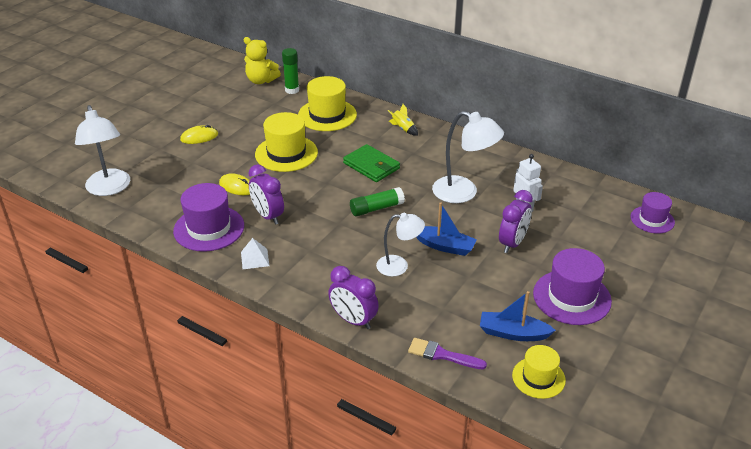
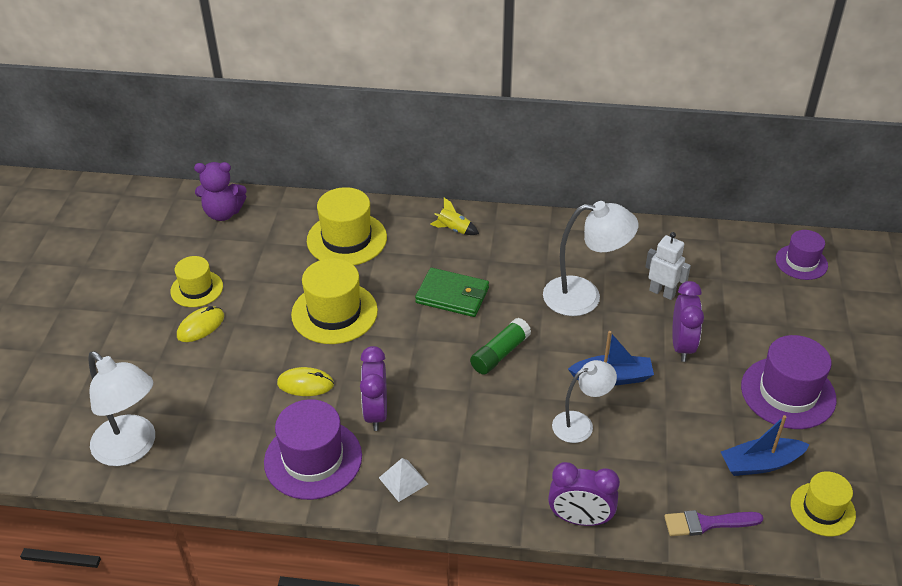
camera: 25 degrees left, 5 degrees up
yellow teddy bear [244,37,281,84] -> purple teddy bear [194,162,246,221]
purple clock [249,164,284,225] -> purple clock turned 60 degrees clockwise [360,346,387,431]
green glue stick [282,48,299,94] -> none
none -> yellow hat [170,256,223,307]

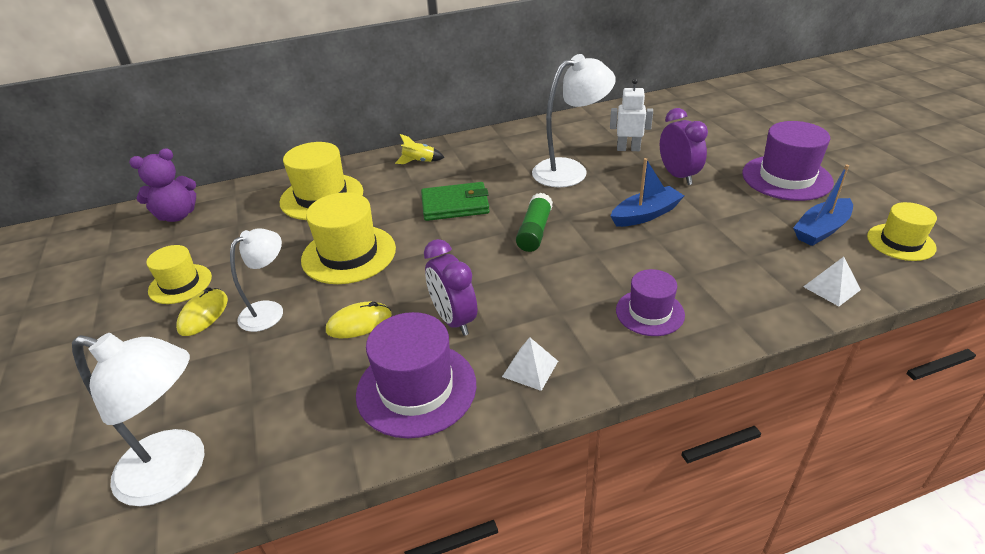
camera: 25 degrees left, 5 degrees down
purple clock [548,462,620,526] -> none
white lamp [552,360,617,443] -> white lamp moved to [230,228,283,332]
purple brush [664,510,764,536] -> white pyramid [803,257,861,306]
purple hat [776,230,828,280] -> purple hat moved to [616,269,685,336]

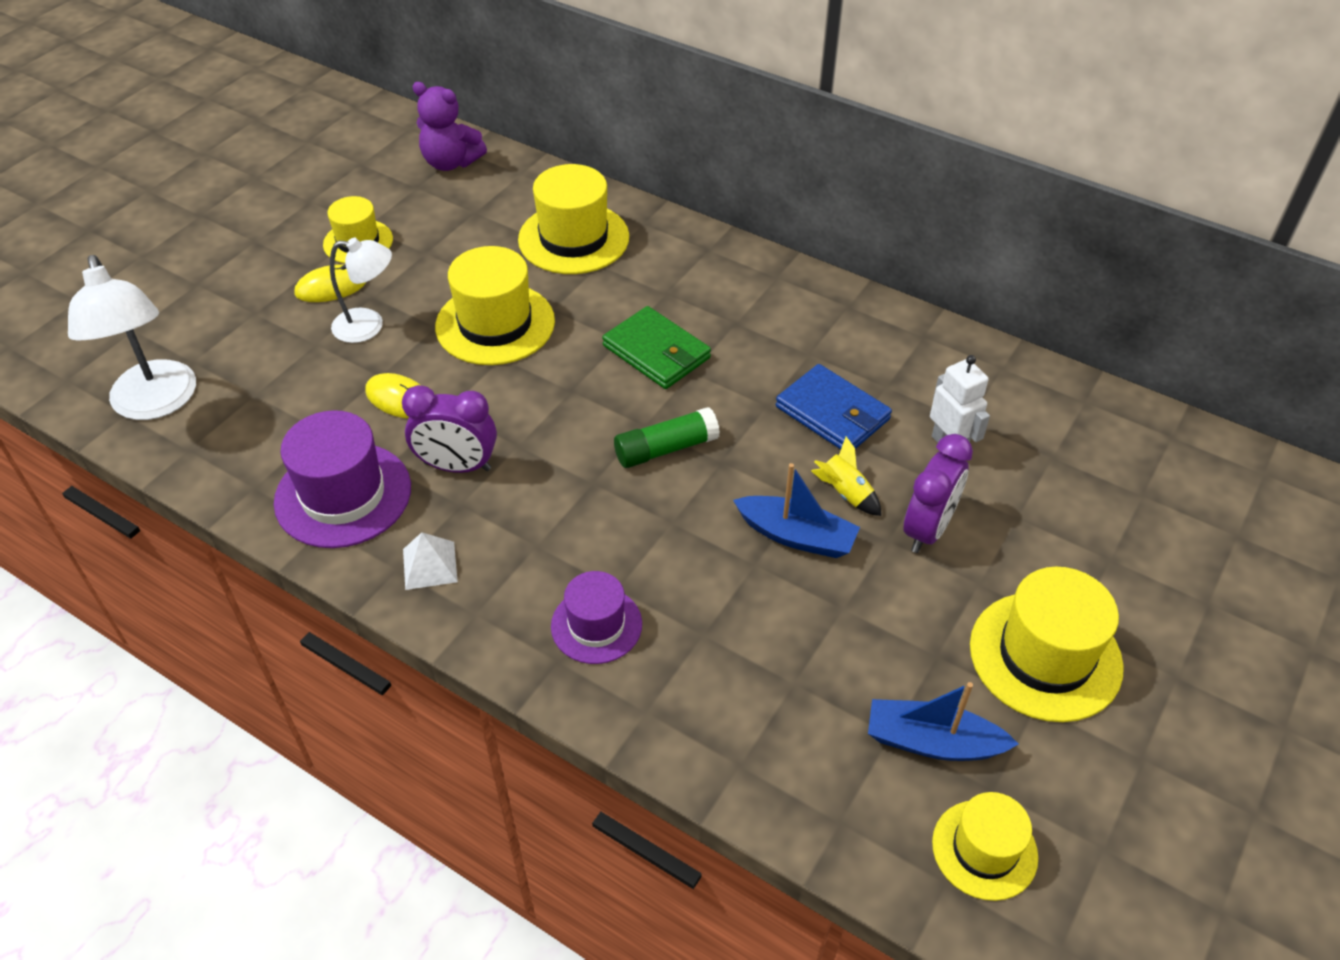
camera: 50 degrees right, 10 degrees up
yellow rocket [395,134,445,164] -> yellow rocket moved to [811,437,881,516]
purple clock [424,239,477,336] -> purple clock turned 105 degrees counterclockwise [402,385,497,473]
white lamp [532,54,616,187] -> blue wallet [776,364,892,449]
purple hat [742,121,834,201] -> yellow hat [970,567,1124,722]
white pyramid [803,257,861,306] -> none

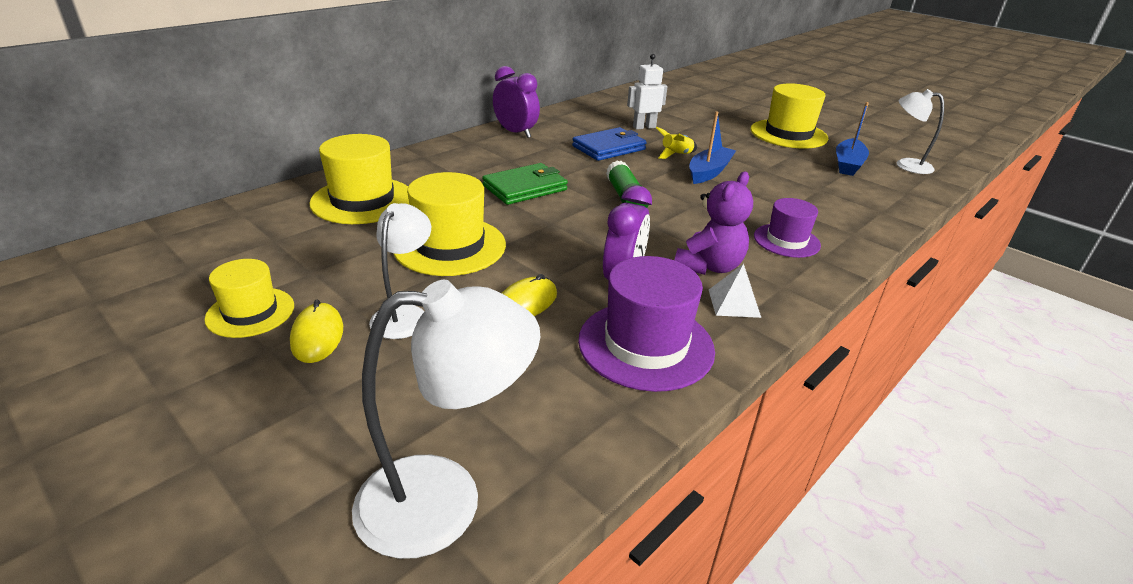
camera: 80 degrees left, 15 degrees down
purple teddy bear [412,82,487,171] -> purple teddy bear moved to [675,172,753,275]
purple clock [903,434,973,553] -> purple clock moved to [493,66,540,138]
yellow hat [932,792,1038,901] -> white lamp [897,89,944,174]

